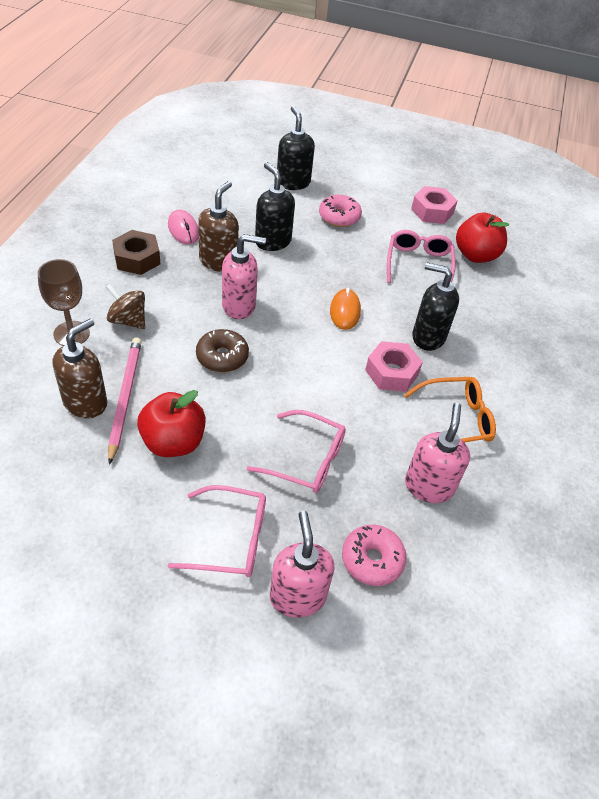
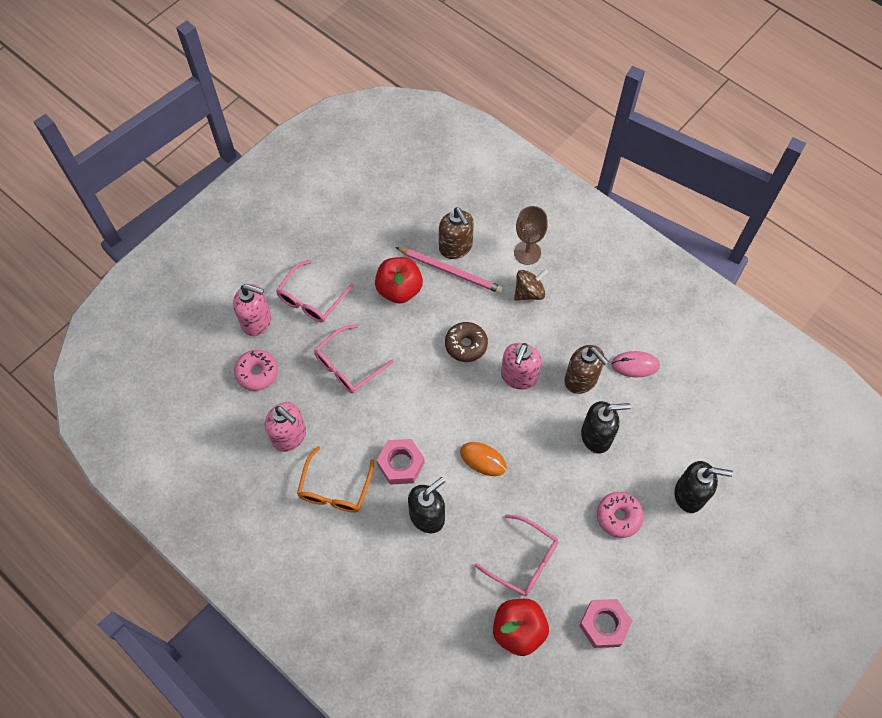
camera: 120 degrees right, 15 degrees up
brown nut [112,230,160,275] -> none

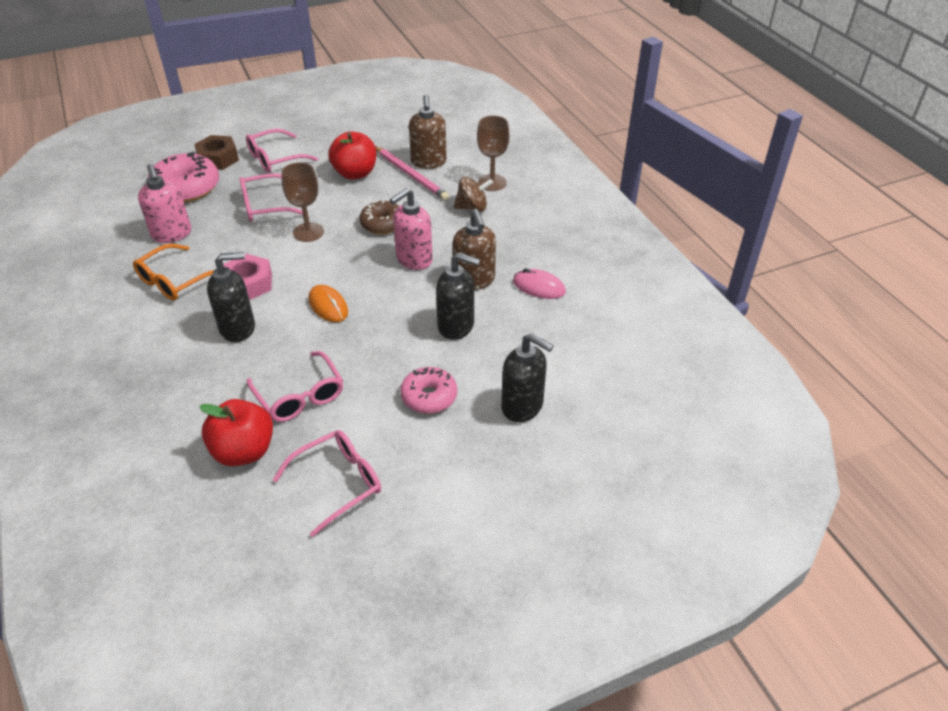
camera: 25 degrees right, 20 degrees down
pink soap dispenser [233,284,271,336] -> brown nut [194,135,239,170]
pink donut [234,350,278,391] -> pink donut [148,152,219,203], size x1.58
pink nut [579,599,632,648] -> pink glasses [273,430,381,537]
none -> brown goblet [281,162,324,242]

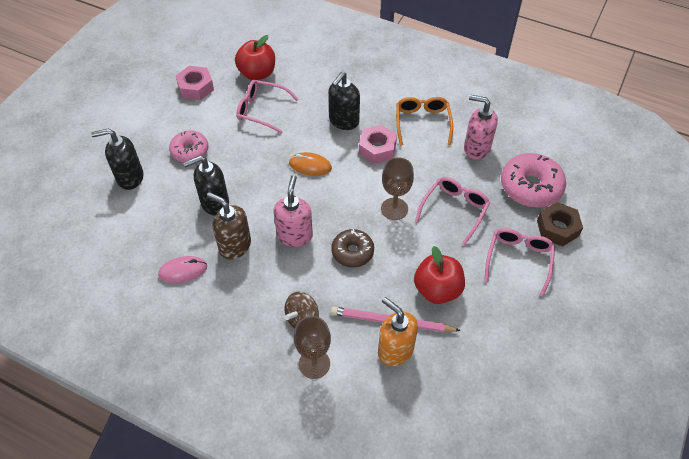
camera: 140 degrees right, 10 degrees up
pink glasses [273,430,381,537] -> pink nut [176,66,214,100]
brown soap dispenser [409,95,447,169] -> orange soap dispenser [378,297,418,366]

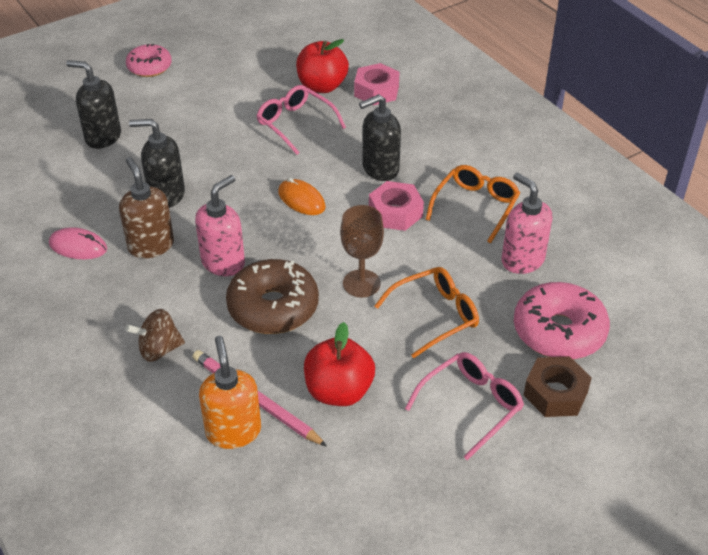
camera: 30 degrees right, 10 degrees down
pink donut [169,131,209,162] -> pink donut moved to [126,44,172,77]
pink nut [176,66,214,100] -> pink nut moved to [354,63,400,105]
brown goblet [294,316,331,379] -> none
brown donut [331,229,374,267] -> brown donut [226,259,319,334], size x1.58
pink glasses [415,177,490,245] -> orange glasses [375,267,479,358]

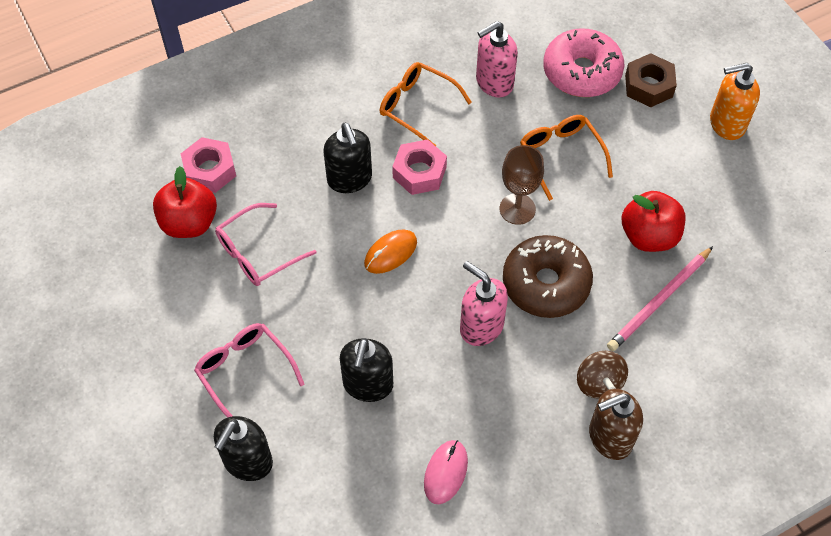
camera: 85 degrees left, 15 degrees up
brown soap dispenser [119,157,174,258] -> brown soap dispenser moved to [589,389,643,460]
pink donut [126,44,172,77] -> none
orange soap dispenser [199,336,261,449] -> orange soap dispenser moved to [710,63,760,140]
pink glasses [405,352,524,460] -> pink glasses moved to [194,323,304,418]

